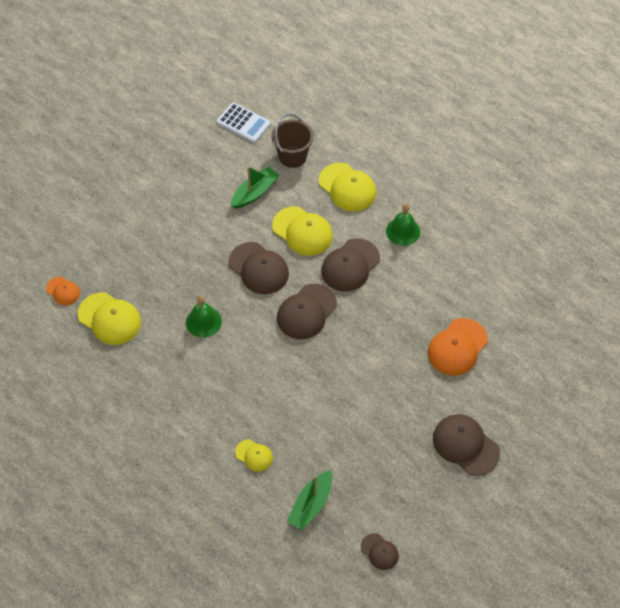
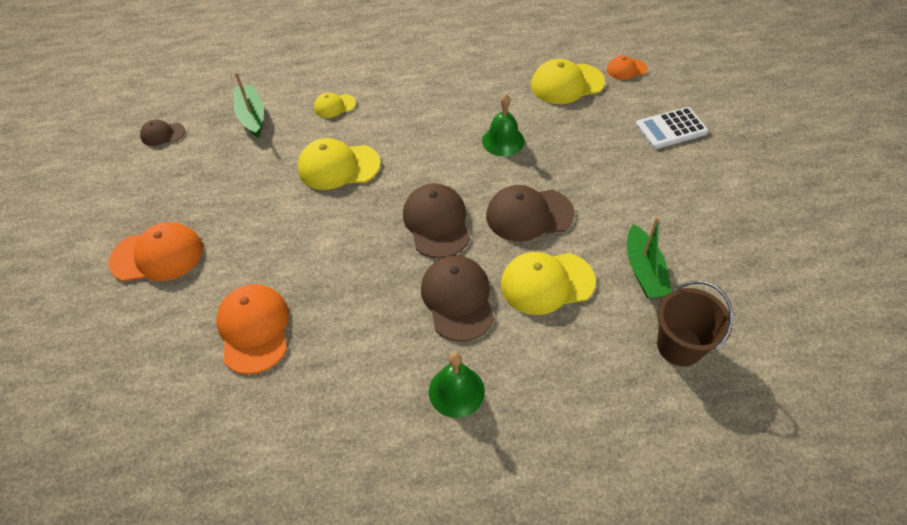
camera: 130 degrees right, 5 degrees down
white calculator [217,103,271,143] -> white calculator moved to [636,107,709,149]
yellow cap [319,163,376,212] -> yellow cap moved to [298,138,381,190]
brown cap [433,414,500,476] -> orange cap [109,222,203,281]

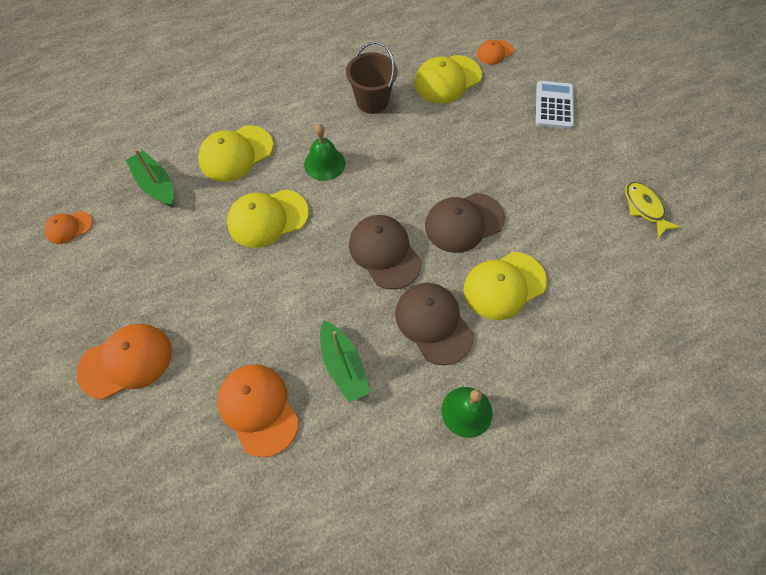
camera: 20 degrees left, 10 degrees up
brown cap [140,119,185,146] -> orange cap [44,211,92,244]
yellow cap [314,92,356,118] -> yellow cap [198,125,273,182], size x1.81
green bell [482,94,525,156] -> green bell moved to [304,124,345,181]
green boat [627,217,672,298] -> green boat moved to [320,320,371,403]
white calculator [636,107,709,149] -> white calculator turned 135 degrees clockwise [536,81,574,129]
brown bucket [657,281,733,366] -> brown bucket moved to [346,42,398,114]
none -> yellow fish [625,182,681,238]

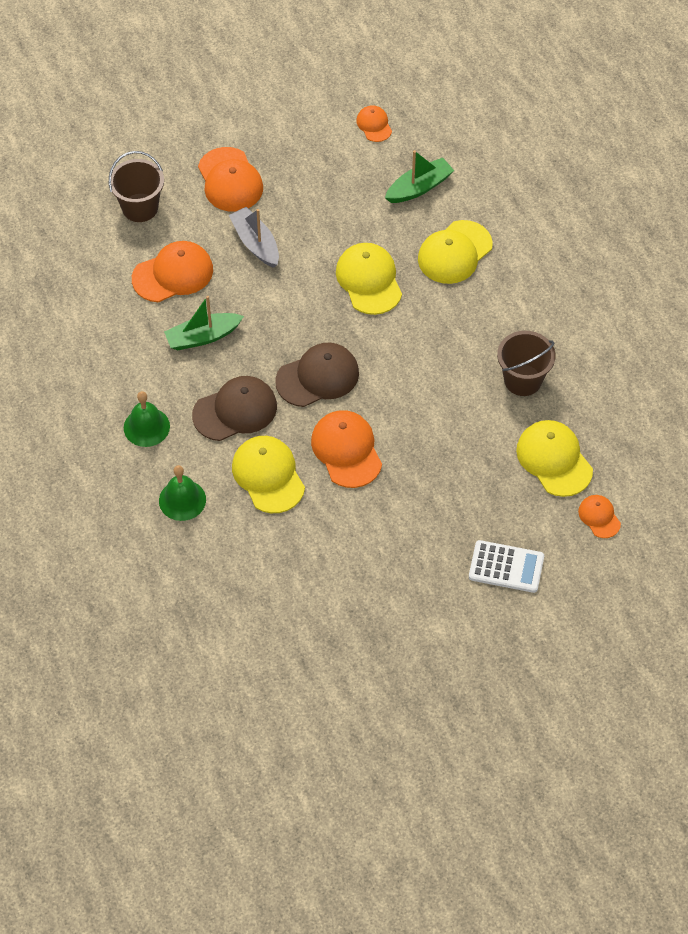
camera: 95 degrees right, 5 degrees down
yellow cap [198,125,273,182] -> yellow cap turned 105 degrees counterclockwise [418,220,493,284]
green bell [304,124,345,181] -> green bell moved to [159,465,206,521]
brown cap [425,193,505,253] -> orange cap [311,410,382,488]
yellow fish [625,182,681,238] -> none
none -> brown bucket [109,151,164,222]
none -> grey boat [229,207,279,268]

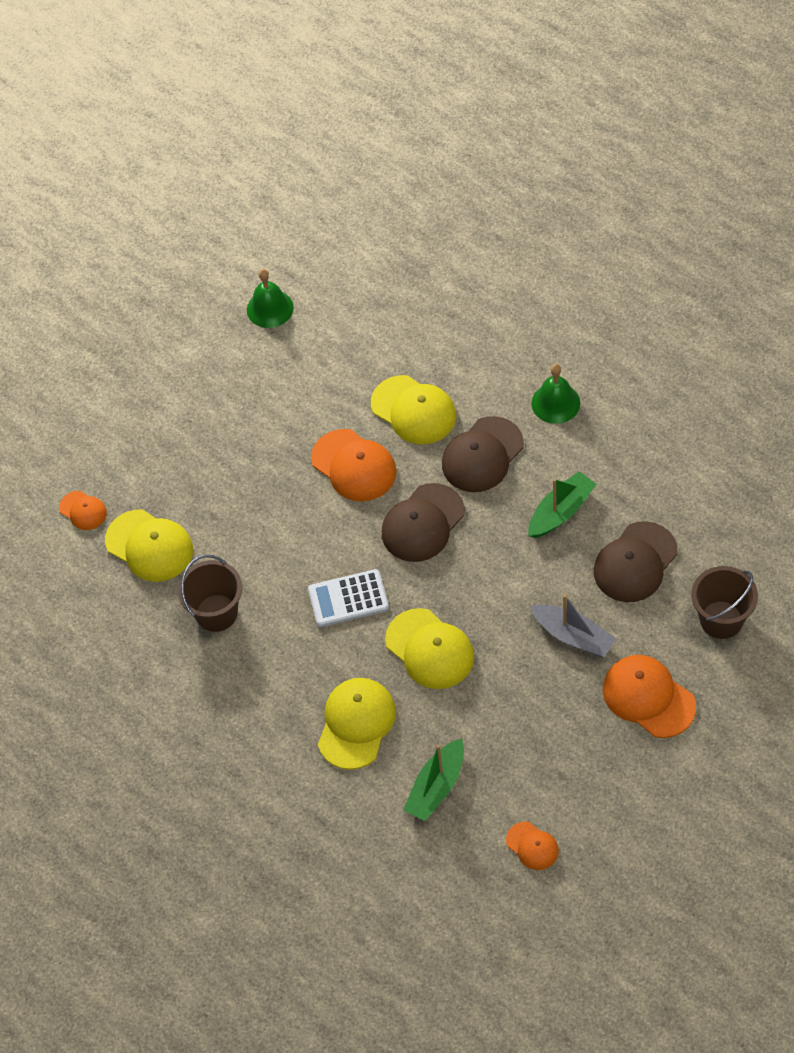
camera: 160 degrees right, 0 degrees up
orange cap [132,241,213,302] -> brown cap [594,521,678,602]
green bell [159,465,206,521] -> green bell moved to [247,269,294,328]
white calculator [469,540,544,593] -> white calculator moved to [308,569,389,627]

